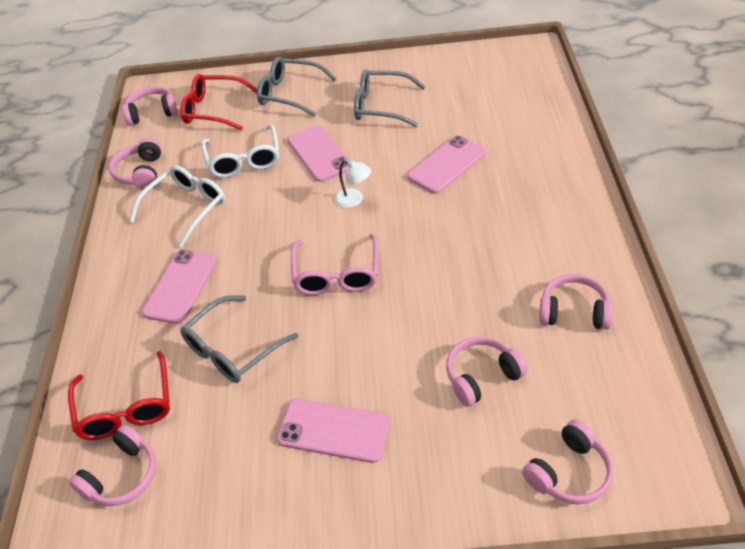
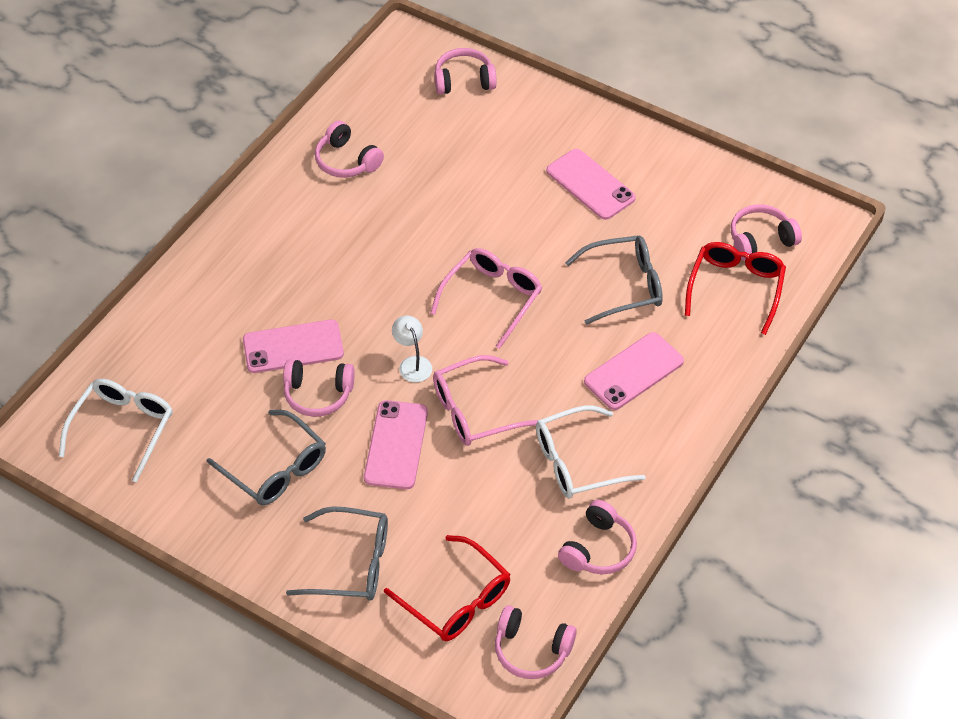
camera: 150 degrees left, 5 degrees up
white glasses [201,125,279,178] -> white glasses moved to [59,379,173,483]
grey glasses [257,57,337,117] -> grey glasses turned 45 degrees counterclockwise [286,506,388,601]
pink headphones [446,336,528,407] -> pink headphones moved to [283,360,355,417]
none -> pink glasses [433,355,538,446]

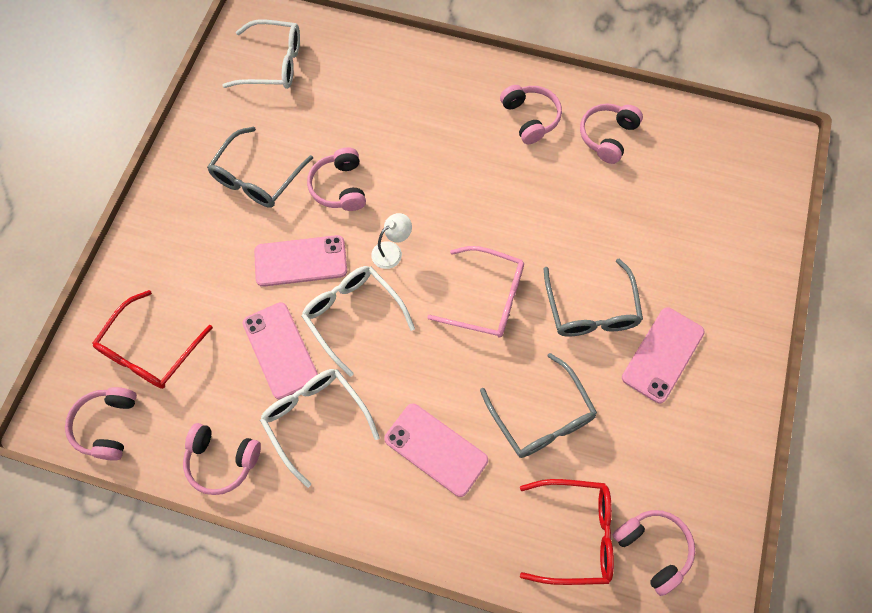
camera: 75 degrees right, 15 degrees up
pink phone [243,320,344,373] -> pink phone moved to [243,302,318,399]
grey glasses [286,506,388,601] -> grey glasses moved to [544,259,643,337]
pink glasses [433,355,538,446] -> white glasses [302,266,415,377]
pink headphones [435,48,497,95] -> pink headphones moved to [500,85,562,144]

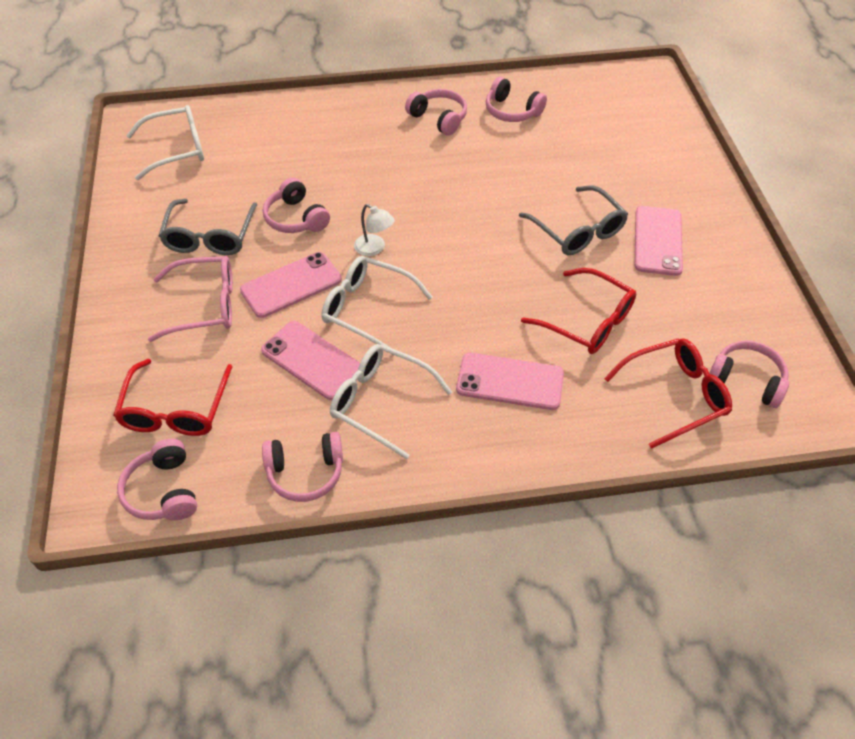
camera: 25 degrees left, 15 degrees down
white lamp [371,213,412,269] -> white lamp turned 105 degrees clockwise [354,204,395,256]
pink glasses [427,246,524,338] -> pink glasses moved to [148,256,233,342]
grey glasses [480,353,597,458] -> red glasses [521,268,636,354]
pink headphones [580,104,643,164] -> pink headphones turned 60 degrees counterclockwise [486,77,547,122]

